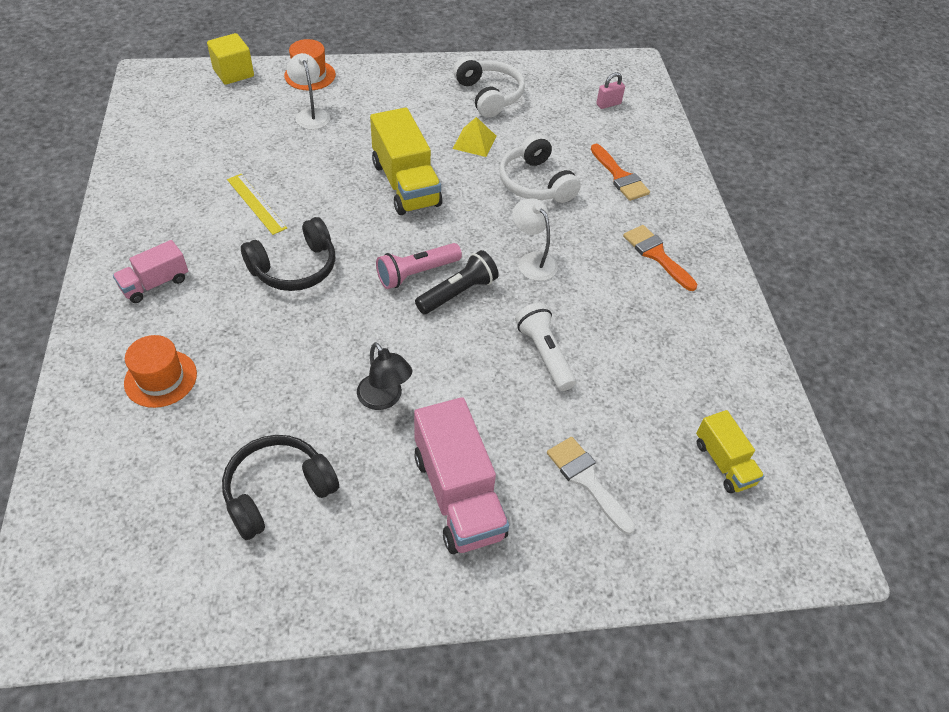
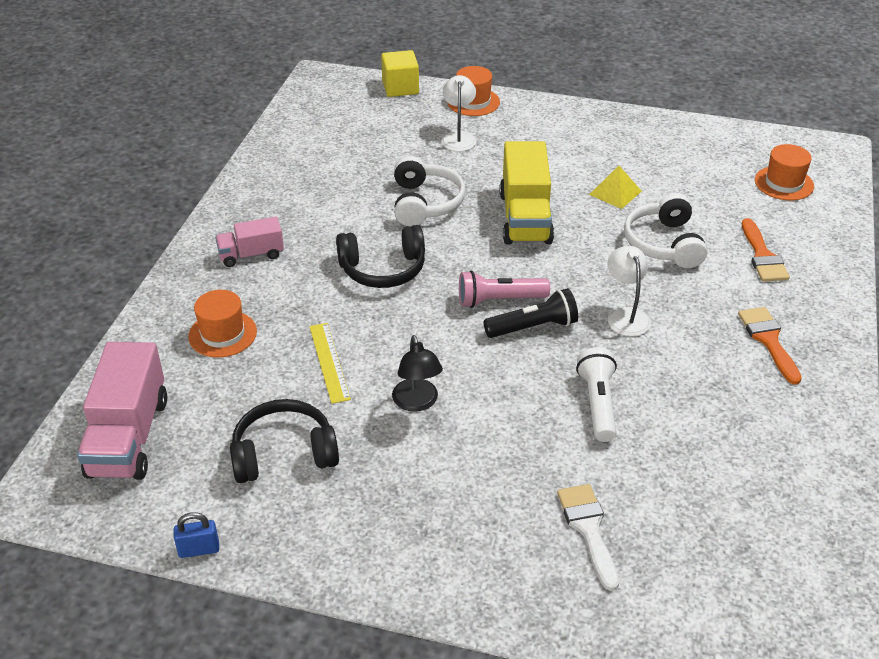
camera: 25 degrees right, 10 degrees down
yellow ruler [227,174,287,235] -> yellow ruler moved to [309,323,351,404]
pink truck [414,397,509,554] -> pink truck moved to [77,342,167,480]
white headphones [454,56,525,118] -> white headphones moved to [394,156,466,226]
pink padlock [596,72,625,109] -> orange hat [755,144,814,200]
yellow truck [696,410,764,493] -> none
none -> blue padlock [173,512,219,558]

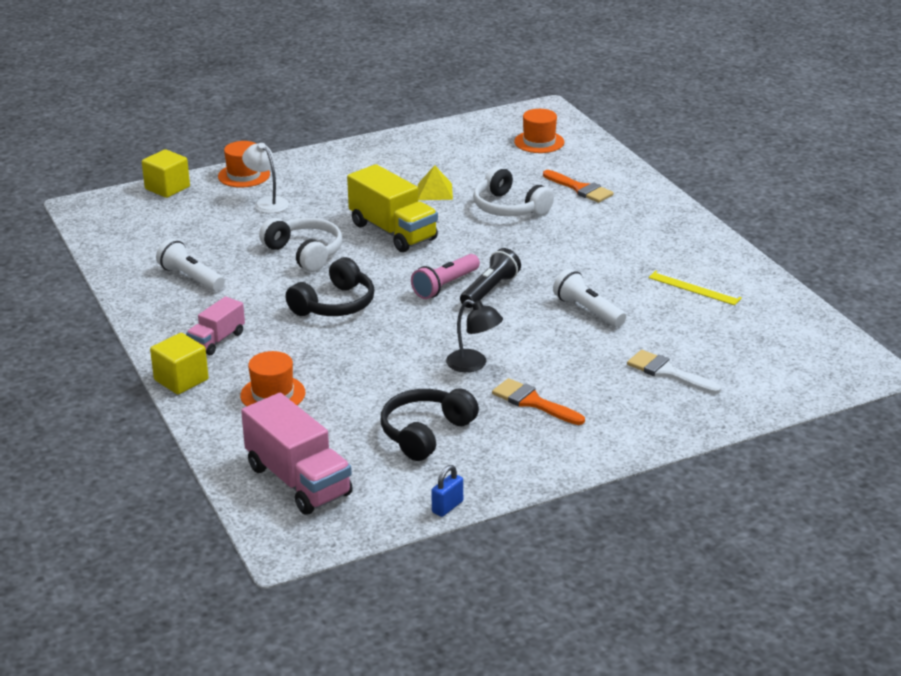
camera: 40 degrees left, 10 degrees down
yellow ruler [309,323,351,404] -> yellow ruler moved to [648,271,742,305]
white lamp [607,246,651,336] -> none
orange brush [738,307,802,385] -> orange brush moved to [492,378,585,425]
none -> yellow cube [150,333,209,394]
none -> white flashlight [156,239,225,291]

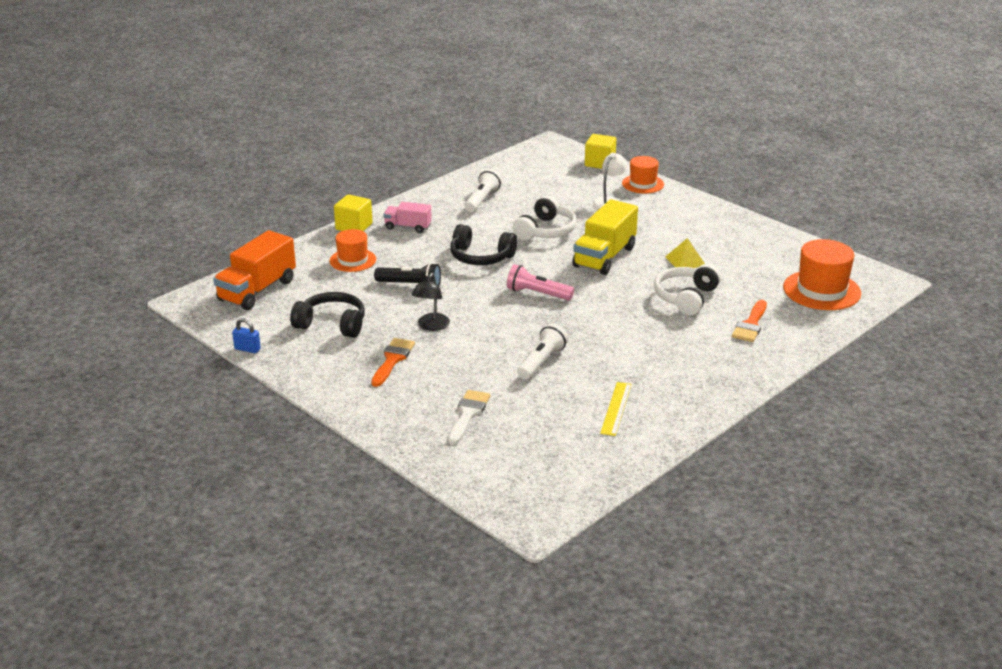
camera: 70 degrees right, 0 degrees up
pink truck [241,393,353,515] -> orange truck [213,230,296,310]
black flashlight [460,248,521,308] -> black flashlight moved to [374,263,441,286]
orange hat [514,109,564,153] -> orange hat [783,239,861,310], size x1.58

